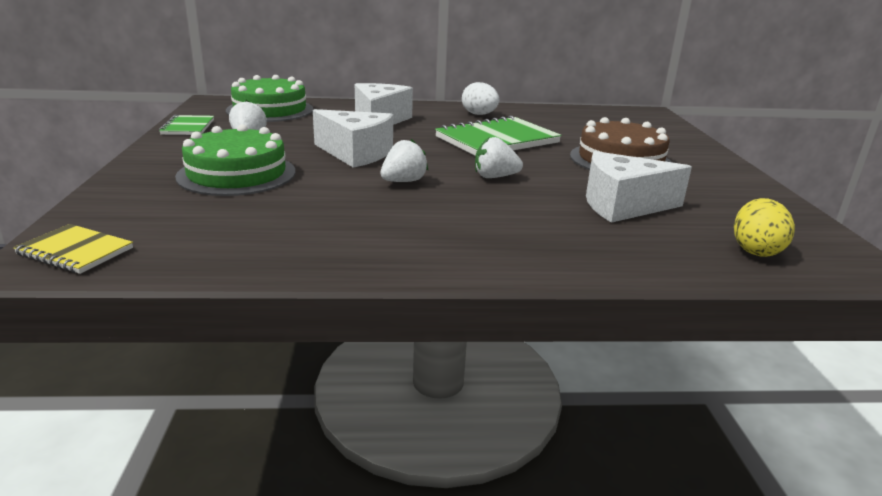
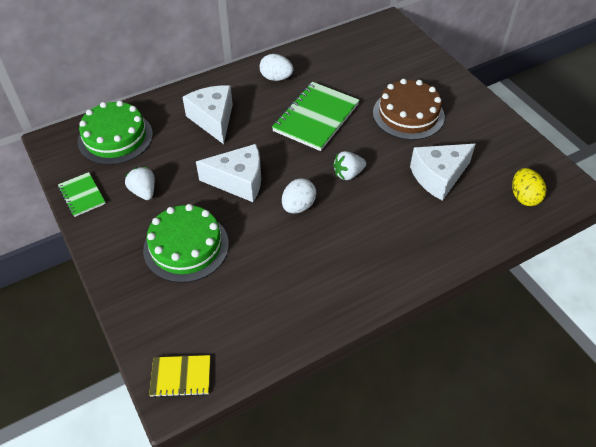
camera: 25 degrees left, 25 degrees up
white strawberry [380,139,428,182] -> white egg [282,178,316,214]

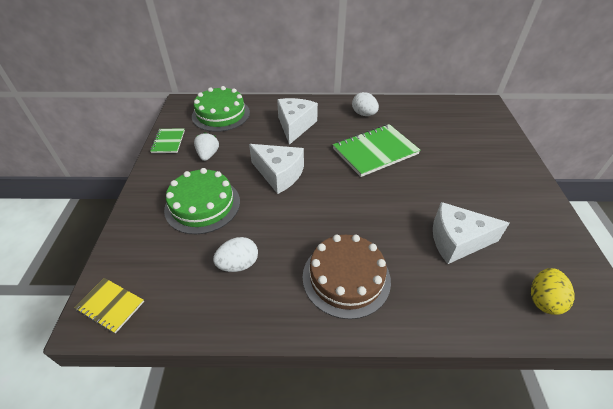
camera: 30 degrees right, 5 degrees down
white egg [282,178,316,214] -> white egg moved to [213,237,258,272]
white strawberry [333,151,366,180] -> none
brown cake [373,79,445,140] -> brown cake moved to [302,235,391,319]

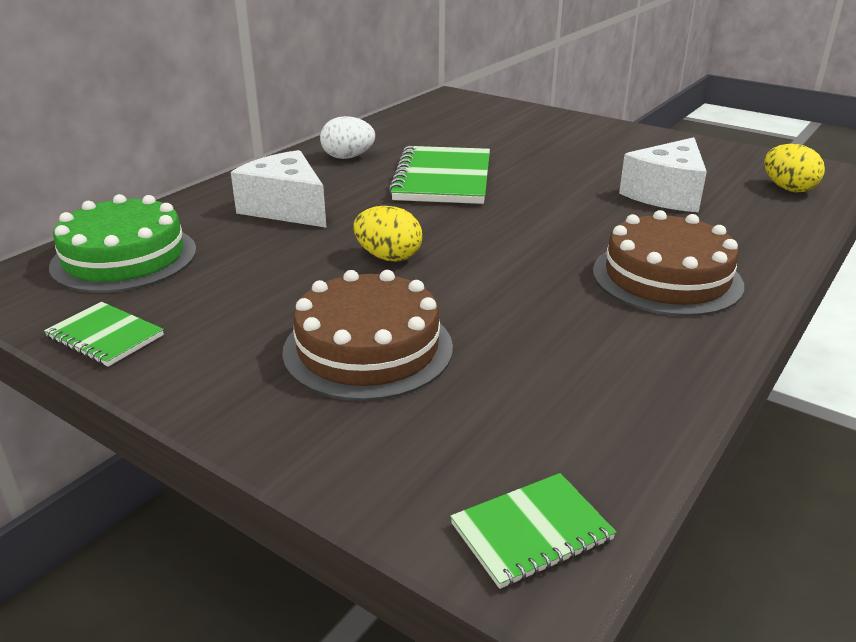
camera: 55 degrees left, 15 degrees down
yellow notebook [74,278,144,333] -> green notebook [450,473,616,589]
green cake [164,168,240,234] -> brown cake [282,270,453,401]
white strawberry [194,132,219,161] -> none
white egg [213,237,258,272] -> none
white cheese [249,144,304,194] -> yellow egg [353,206,422,261]

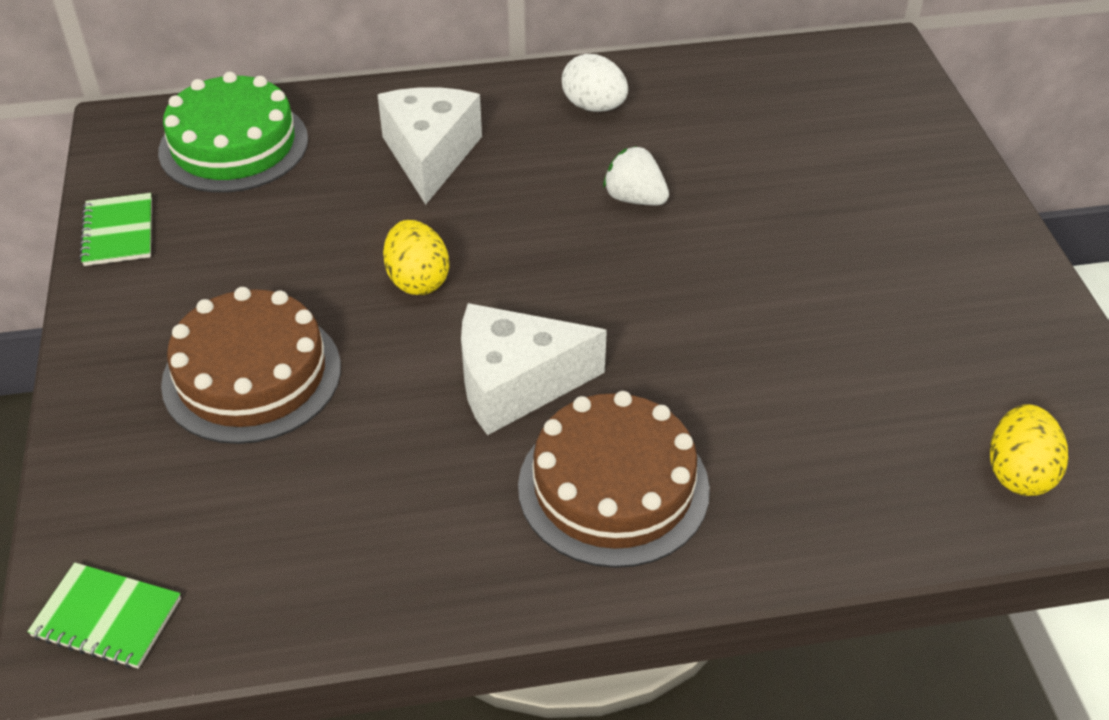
camera: 45 degrees right, 15 degrees up
green notebook [389,146,490,204] -> white strawberry [603,146,669,205]
white cheese [619,137,707,212] -> white cheese moved to [461,303,607,435]

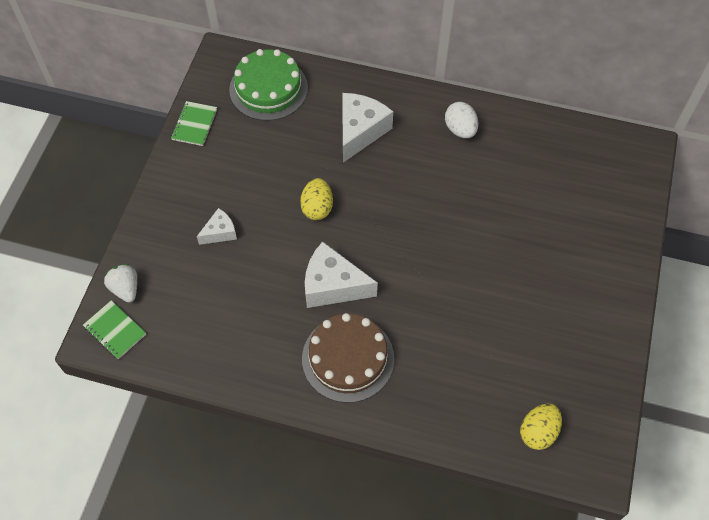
camera: 25 degrees right, 15 degrees up
brown cake [161,287,341,444] -> white cheese [197,208,237,245]
white strawberry [603,146,669,205] -> white strawberry moved to [104,264,137,302]

